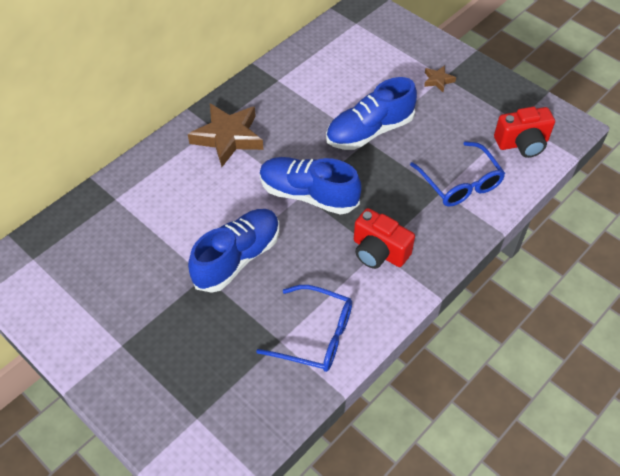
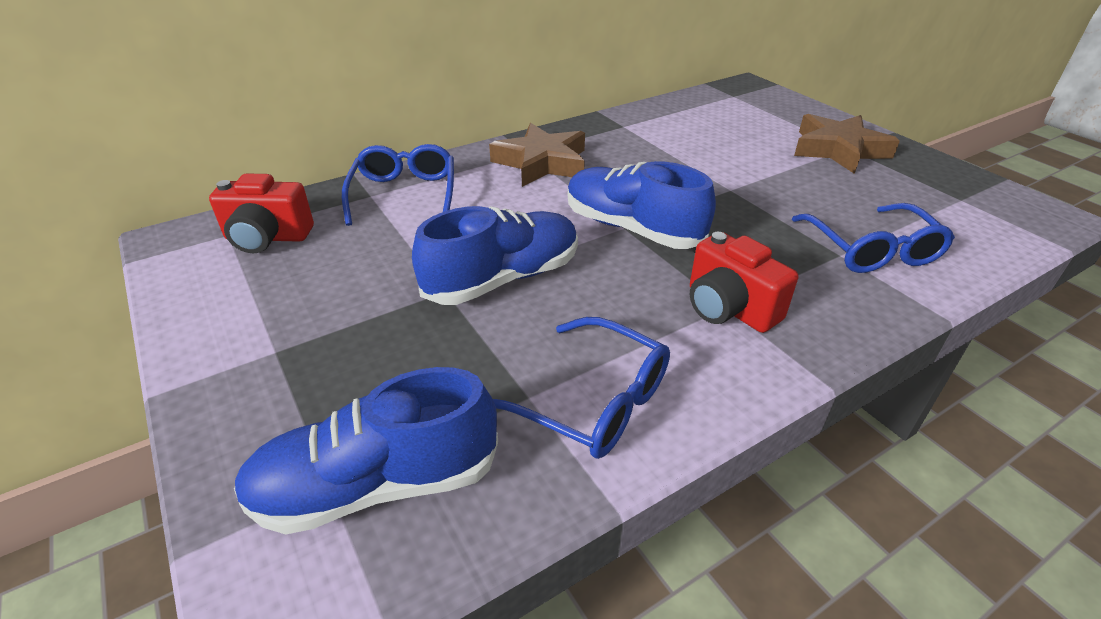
camera: 15 degrees right, 15 degrees down
blue shoe [326,77,417,150] -> blue shoe moved to [234,367,498,535]
brown star [424,65,456,92] -> brown star [794,114,900,174], size x2.17
red camera [494,107,555,158] -> red camera moved to [209,173,314,253]
none -> blue glasses [342,144,454,226]

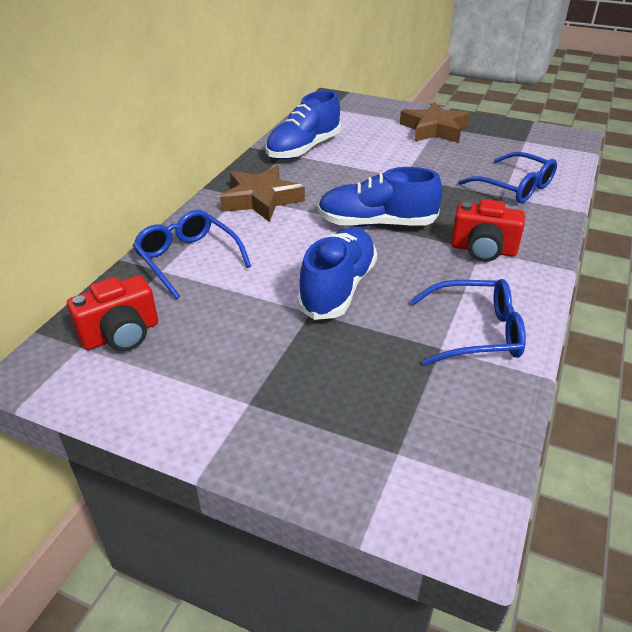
camera: 35 degrees left, 0 degrees up
blue shoe [234,367,498,535] -> blue shoe moved to [266,90,341,159]

